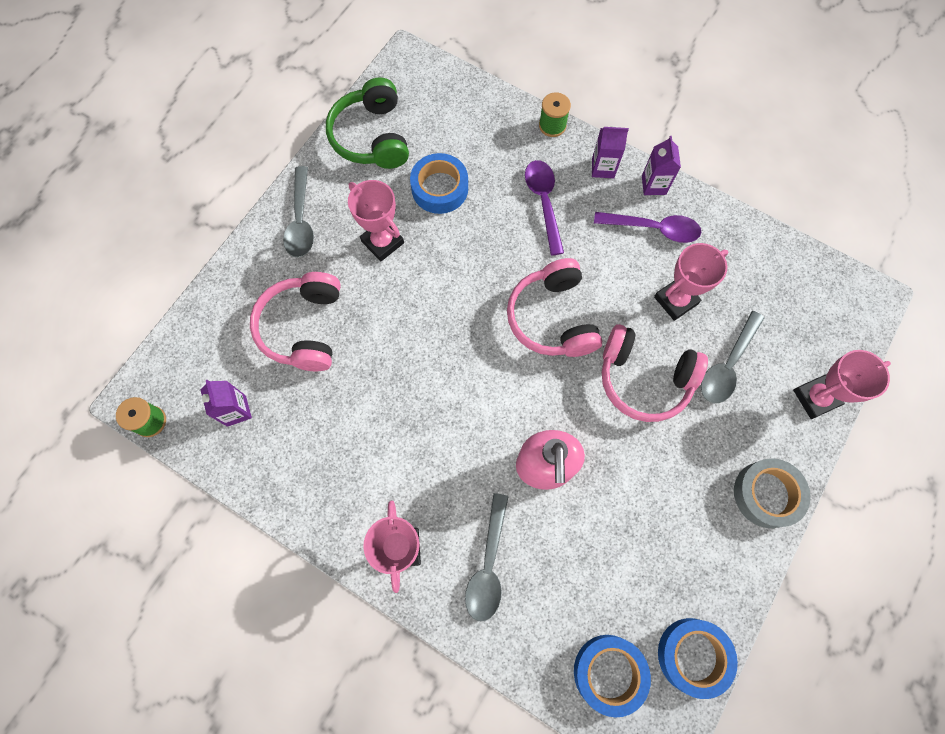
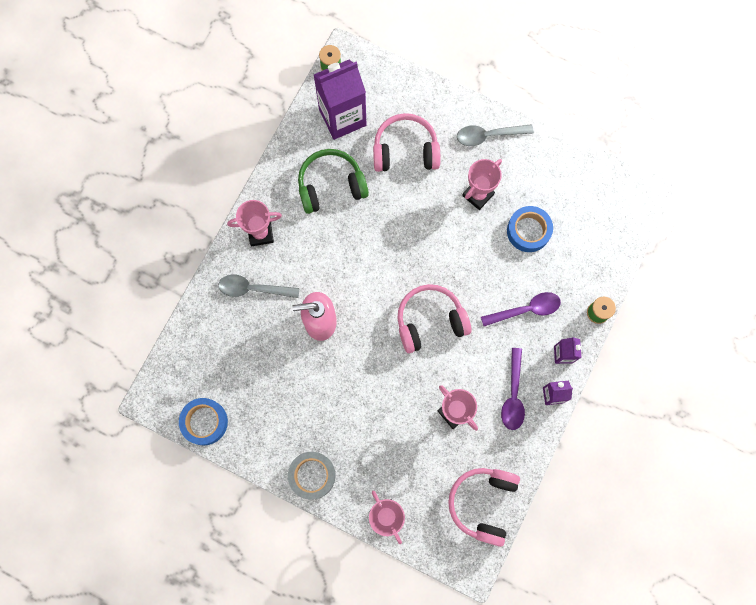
camera: 85 degrees right, 5 degrees up
purple carton [201,380,252,427] -> purple carton [314,59,366,140], size x2.13
green headphones [326,77,409,169] -> green headphones moved to [298,149,369,214]
blue tape [574,635,651,717] -> none
pink headphones [602,324,708,422] -> pink headphones moved to [448,468,520,547]
grey spoon [701,311,764,403] -> none

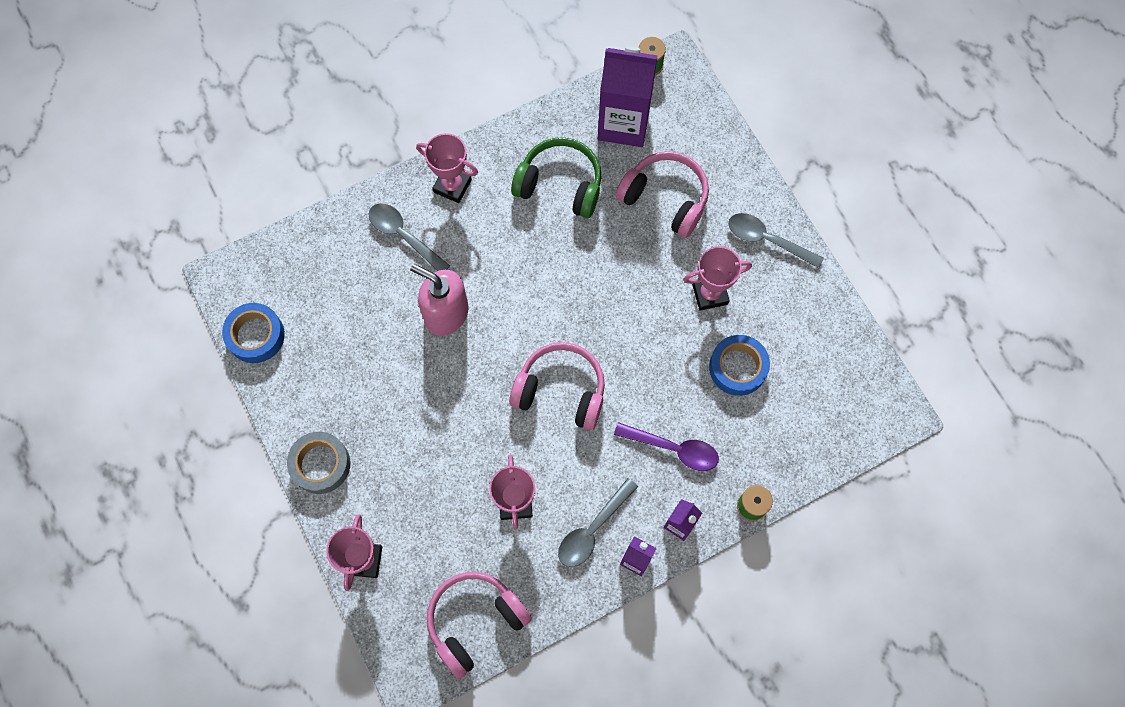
camera: 35 degrees right, 5 degrees down
purple spoon [501,348,525,430] -> grey spoon [558,478,638,567]

